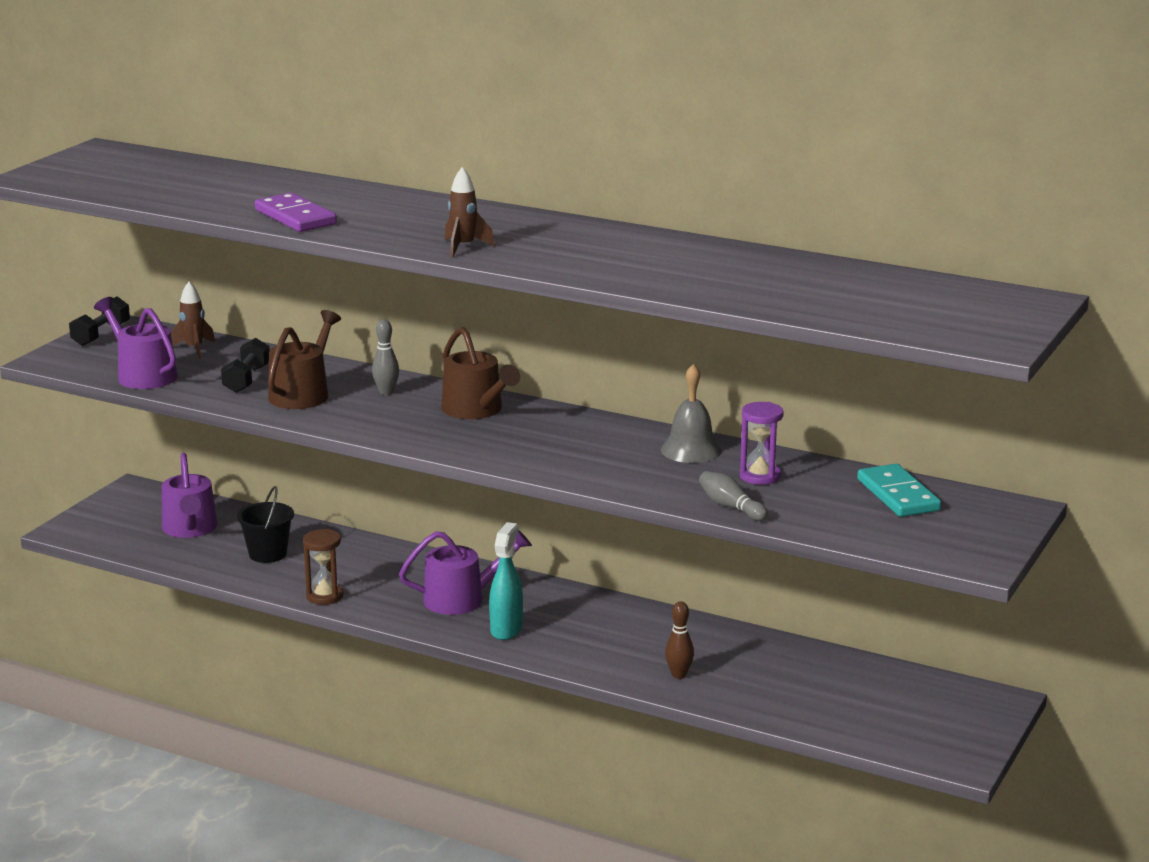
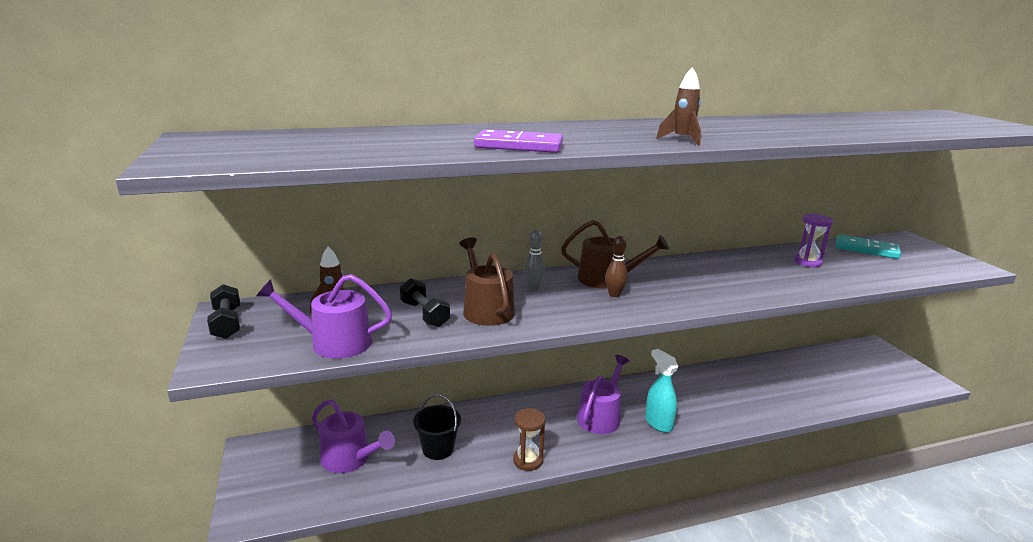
camera: 45 degrees left, 0 degrees up
grey bell [661,364,722,463] -> none
brown bowling pin [665,601,694,679] -> brown bowling pin moved to [605,236,628,297]
grey bowling pin [699,471,768,521] -> none

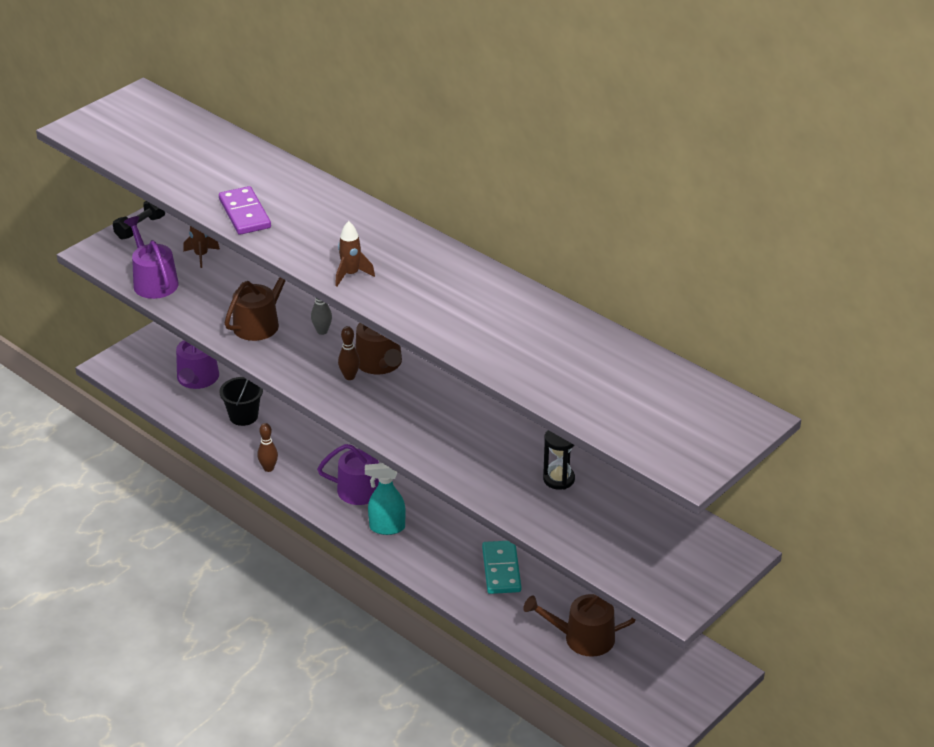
camera: 60 degrees right, 15 degrees up
black dumbbell [400,278,450,327] -> none
brown hourglass [513,408,545,471] -> brown bowling pin [257,423,278,472]
turquoise spray bottle [645,349,678,433] -> turquoise spray bottle turned 120 degrees counterclockwise [365,463,406,535]
purple hourglass [794,214,833,267] -> black hourglass [543,430,575,490]
turquoise domino [836,234,901,259] -> turquoise domino moved to [482,541,521,594]
none -> brown watering can [523,594,636,657]

